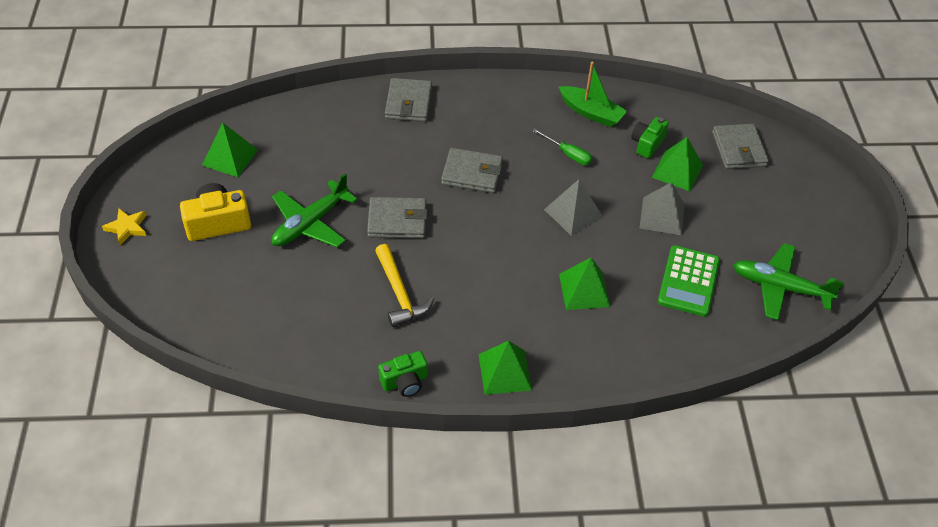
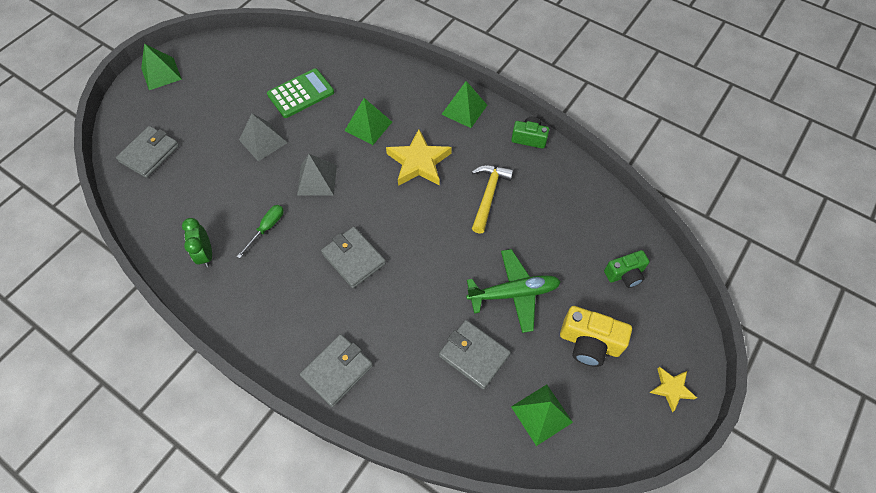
camera: 140 degrees left, 10 degrees up
grey wallet [367,197,427,239] -> grey wallet moved to [439,320,511,390]
green screwdriver [532,128,592,165] -> green screwdriver turned 45 degrees clockwise [237,205,283,258]
green boat [559,62,627,127] -> green clock [182,218,212,267]
green camera [631,117,669,159] -> green camera moved to [604,250,650,288]
green pyramid [652,137,703,191] -> green pyramid moved to [141,44,182,90]
green plane [733,243,845,320] -> none
none -> yellow star [386,129,452,186]

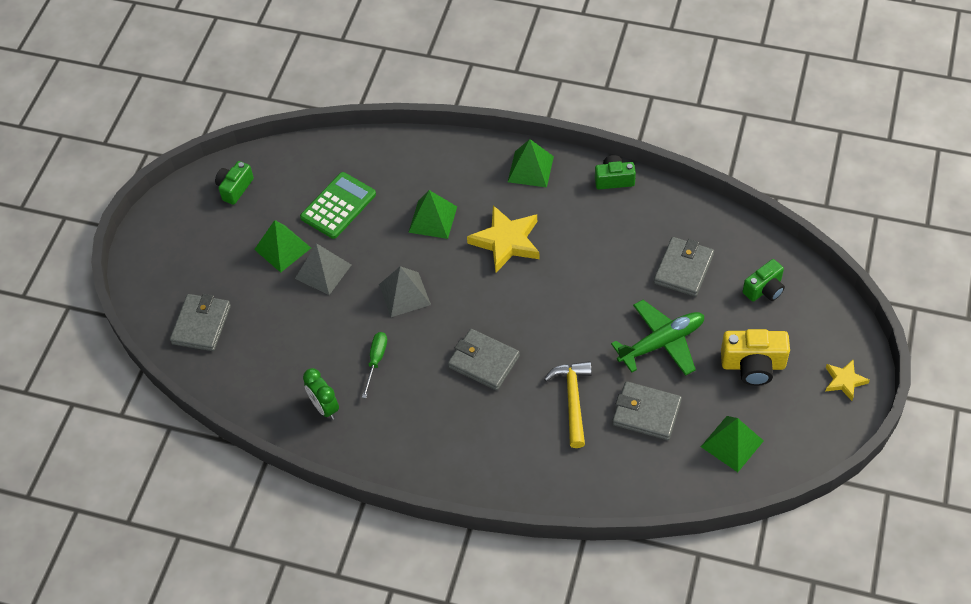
camera: 15 degrees left, 5 degrees down
green pyramid [141,44,182,90] -> green pyramid moved to [254,220,311,273]
grey wallet [300,334,373,407] -> grey wallet moved to [654,237,714,297]
yellow hammer [472,165,514,234] -> yellow hammer moved to [544,361,592,448]
none -> green camera [215,161,254,205]

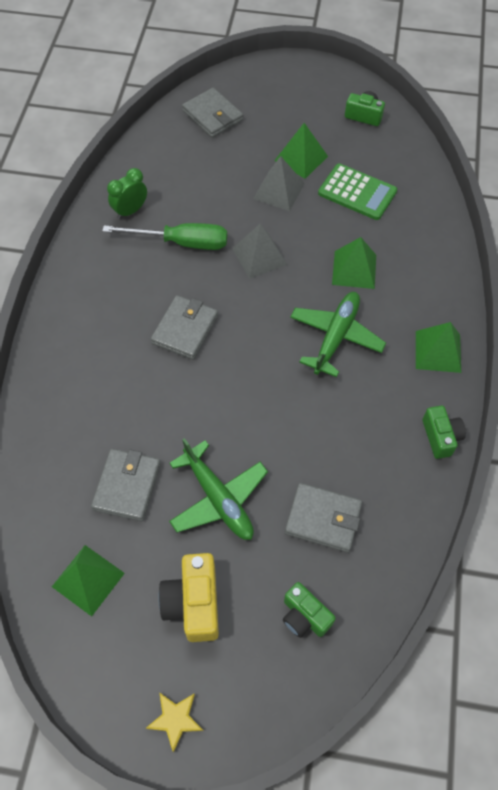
camera: 80 degrees right, 5 degrees up
grey wallet [170,294,231,351] -> grey wallet turned 45 degrees clockwise [182,88,243,138]
green screwdriver [362,332,387,398] -> green screwdriver [102,223,227,250], size x1.73
yellow star [467,205,539,272] -> green plane [290,292,386,377]
yellow hammer [544,361,592,448] -> none

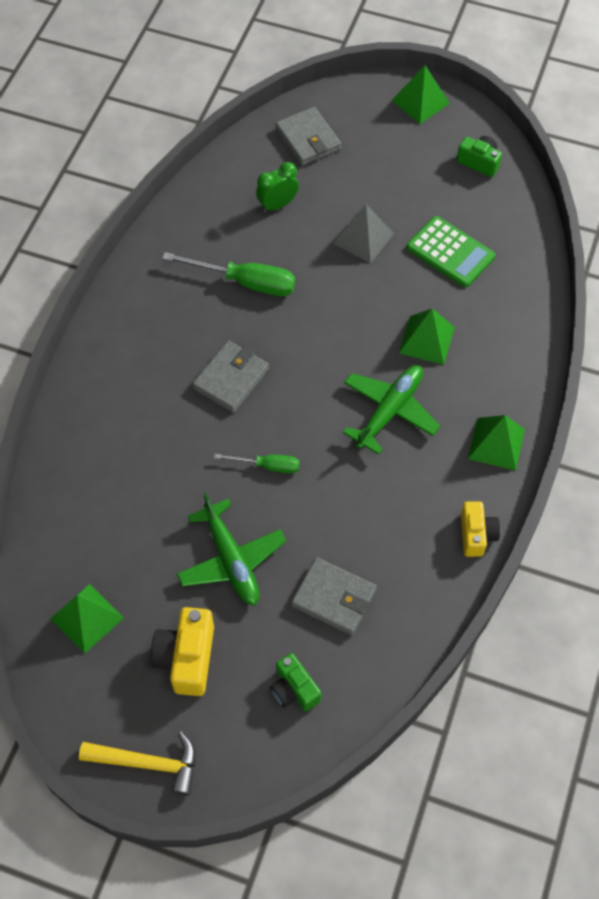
camera: 10 degrees right, 0 degrees up
grey wallet [91,449,161,522] -> none
green clock [107,168,147,219] -> green clock moved to [256,162,299,212]
yellow star [146,692,204,753] -> yellow hammer [79,732,196,796]
grey pyramid [232,223,287,279] -> none
green pyramid [274,123,328,179] -> green pyramid moved to [391,66,450,124]
green camera [423,405,466,459] -> yellow camera [461,501,500,557]
none -> green screwdriver [214,454,299,473]

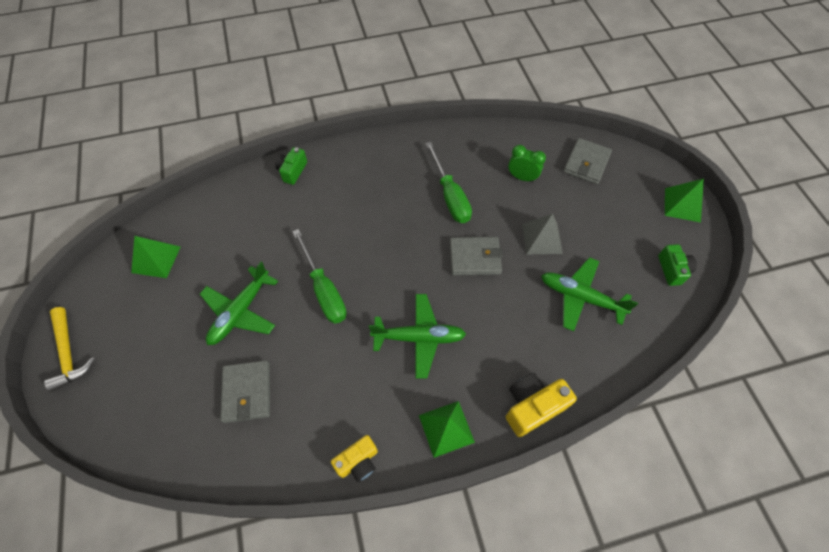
camera: 55 degrees right, 0 degrees up
yellow camera [151,607,214,696] -> yellow camera moved to [506,373,577,437]
grey wallet [192,341,269,413] -> grey wallet moved to [450,237,503,275]
green screwdriver [214,454,299,473] -> green screwdriver [292,229,347,324], size x1.73
green camera [270,653,321,711] -> green camera moved to [275,147,307,185]
green pyramid [399,309,455,365] -> none
green calculator [406,216,495,287] -> green plane [541,257,638,331]

